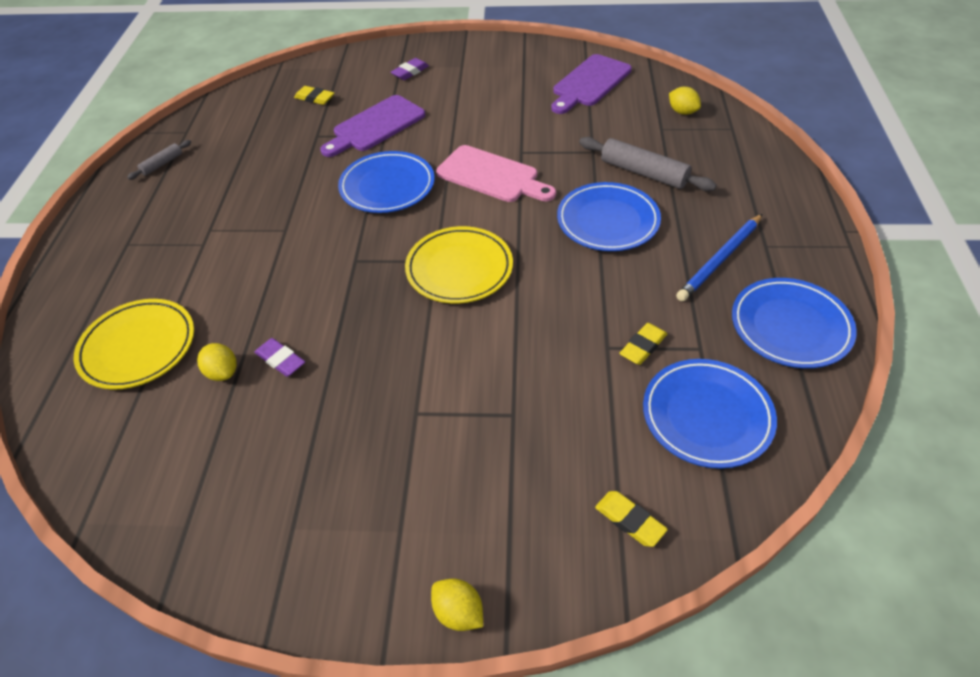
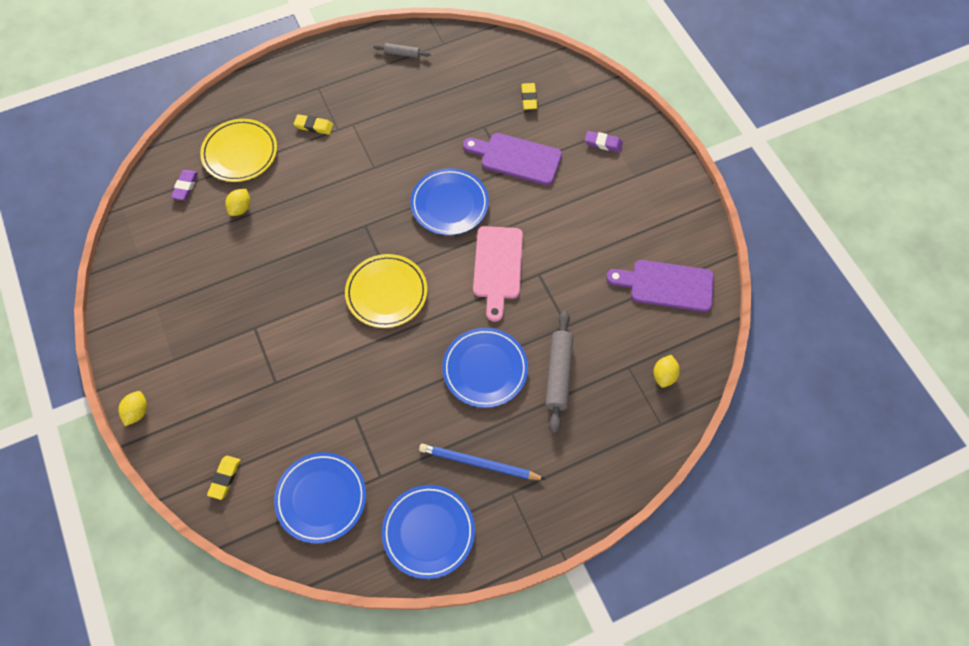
camera: 60 degrees right, 15 degrees up
purple eraser [254,338,305,377] -> purple eraser moved to [171,170,198,200]
yellow eraser [619,323,668,365] -> yellow eraser moved to [294,114,333,135]

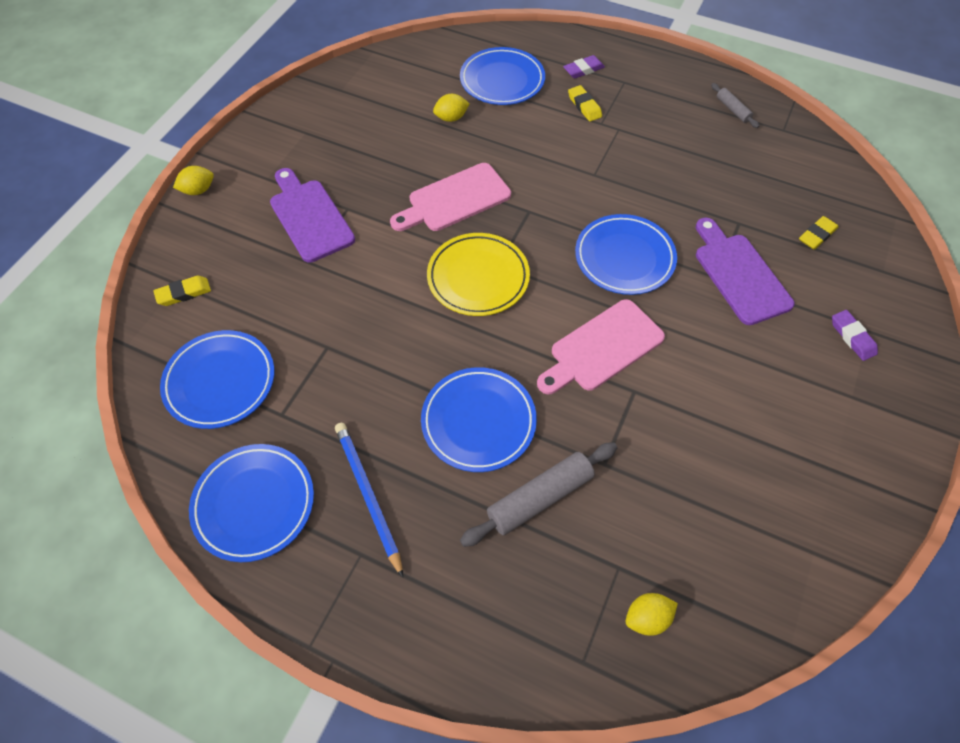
camera: 50 degrees right, 5 degrees down
purple eraser [171,170,198,200] -> purple eraser moved to [563,55,605,79]
yellow plate [200,119,277,182] -> blue plate [460,47,545,105]
purple cutting board [606,260,714,312] -> purple cutting board moved to [270,168,355,263]
none -> pink cutting board [390,163,511,231]

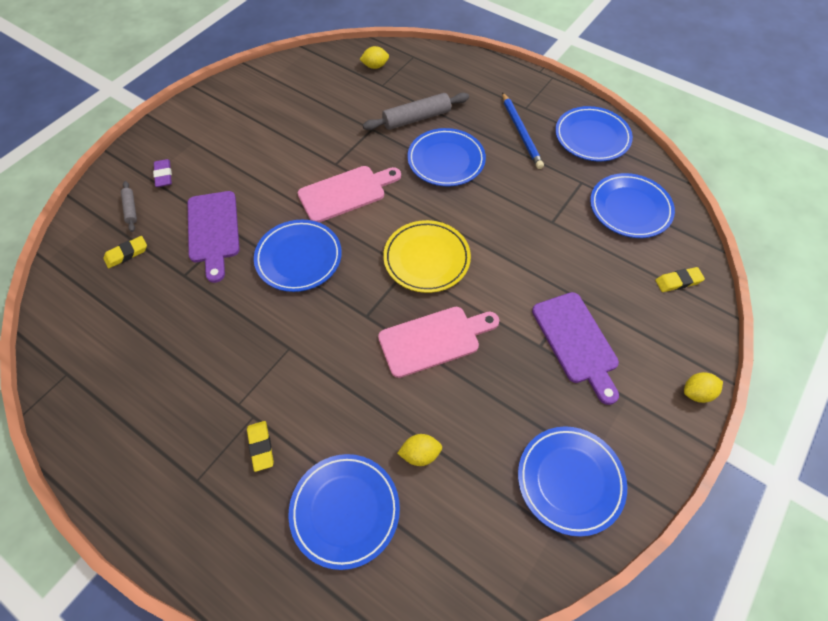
camera: 170 degrees left, 0 degrees up
purple eraser [563,55,605,79] -> none
grey rolling pin [711,83,759,128] -> grey rolling pin moved to [121,181,137,232]
none -> blue plate [518,426,627,537]

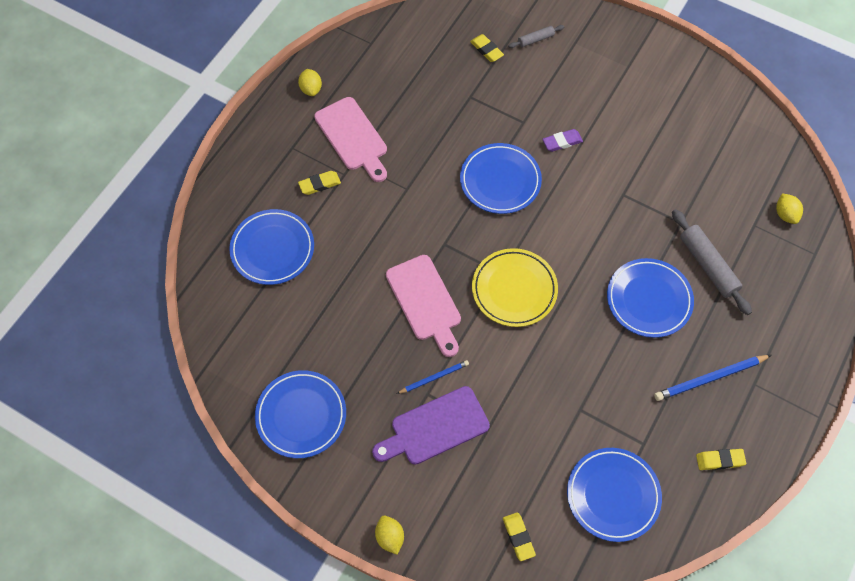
camera: 85 degrees right, 5 degrees up
purple eraser [153,159,172,187] -> purple eraser moved to [543,129,583,152]
purple cutting board [188,191,240,283] -> none
pink cutting board [298,166,401,223] -> pink cutting board moved to [314,97,387,182]
yellow lemon [397,434,442,466] -> yellow lemon moved to [298,69,322,96]
blue plate [555,106,633,161] -> yellow eraser [696,449,746,470]
none -> blue pencil [397,360,469,394]

